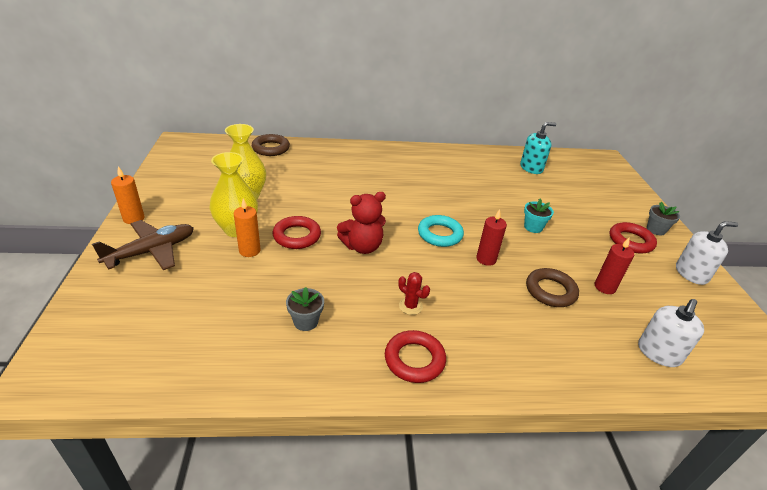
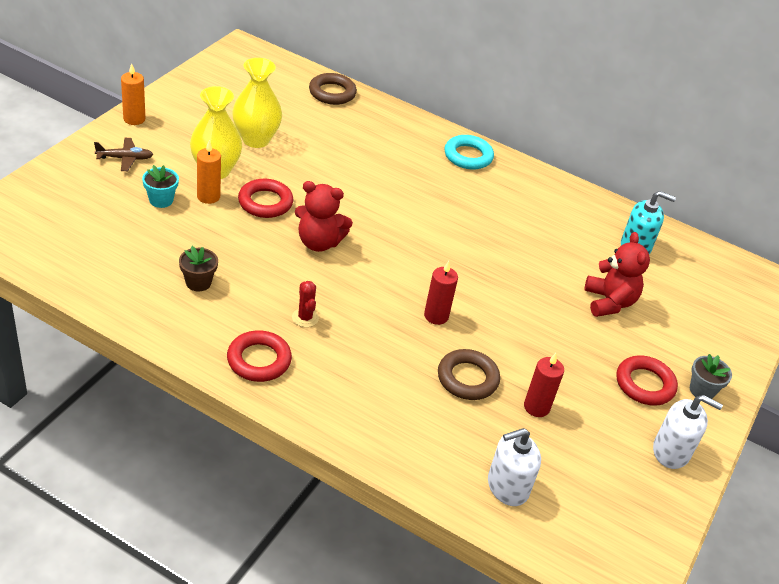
camera: 30 degrees right, 5 degrees up
brown plane [92,220,194,270] -> brown plane [94,138,153,171], size x0.59
grey flower pot [286,287,324,331] -> brown flower pot [179,246,218,291]
turquoise ring [418,215,464,247] -> turquoise ring moved to [445,135,494,170]
turquoise flower pot [524,198,554,233] -> turquoise flower pot moved to [142,165,179,208]
none -> red teddy bear [584,232,650,317]

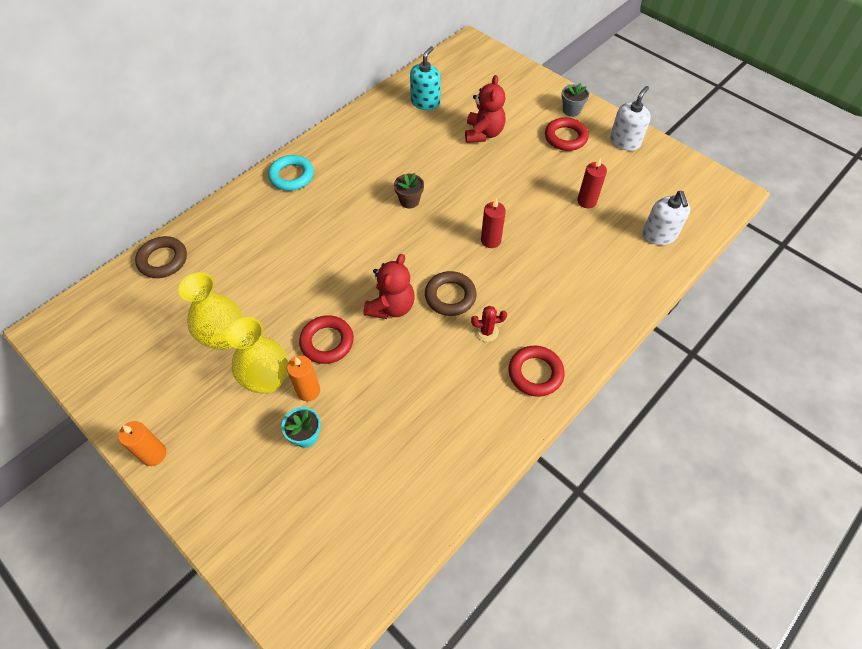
camera: 70 degrees left, 15 degrees up
brown plane [94,138,153,171] -> none
brown flower pot [179,246,218,291] -> brown flower pot moved to [394,173,424,208]
brown ring [438,349,500,400] -> brown ring moved to [425,271,477,316]
red teddy bear [584,232,650,317] -> red teddy bear turned 90 degrees clockwise [465,75,506,143]

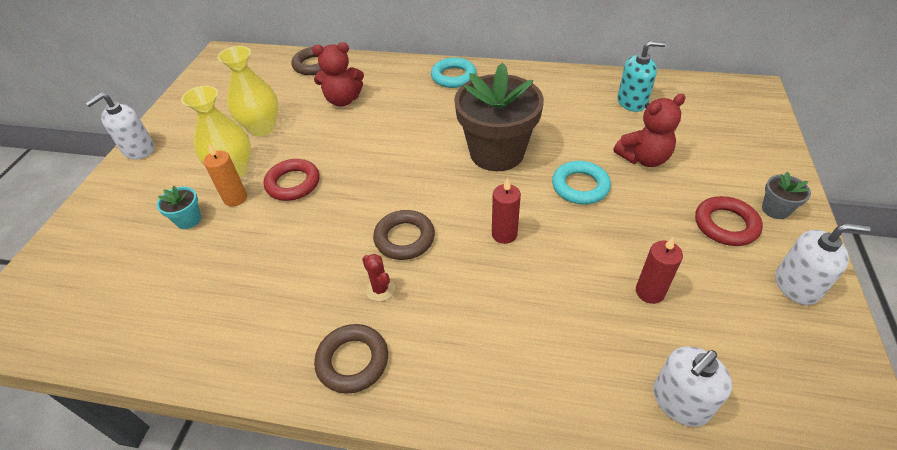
camera: 60 degrees right, 10 degrees down
orange candle [118,421,166,466] -> white soap dispenser [86,93,154,160]
red teddy bear [363,254,415,319] -> red teddy bear moved to [312,42,364,106]
brown flower pot [394,173,424,208] -> brown flower pot [454,63,544,171], size x2.41
red ring [508,346,565,397] -> brown ring [314,324,388,394]
none -> turquoise ring [552,161,611,204]

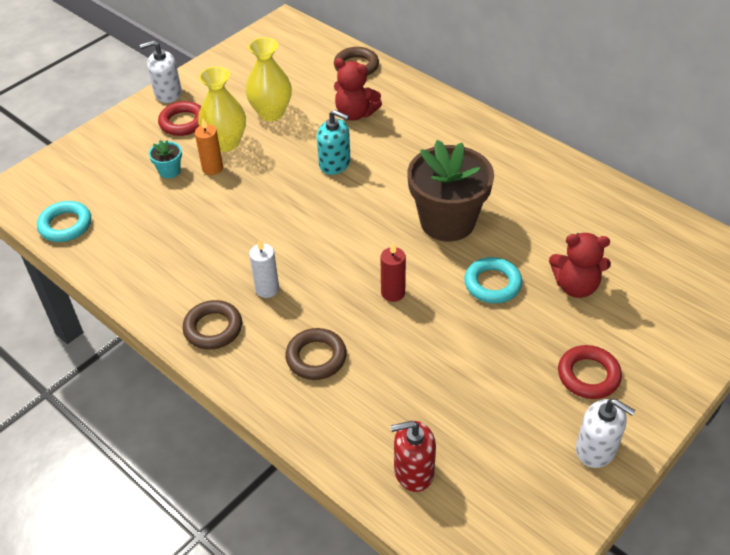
camera: 30 degrees right, 0 degrees up
red ring [264,159,319,201] -> red ring moved to [158,101,201,136]
red cactus [362,254,395,301] -> white candle [249,239,279,298]
brown ring [373,210,435,260] -> brown ring moved to [285,328,347,380]
turquoise ring [431,57,476,88] -> turquoise ring moved to [37,201,91,242]
turquoise soap dispenser [617,41,666,112] -> turquoise soap dispenser moved to [317,110,350,175]
red candle [636,236,683,304] -> none
white soap dispenser [653,346,732,427] -> red soap dispenser [391,421,436,492]
grey flower pot [762,172,811,219] -> none

